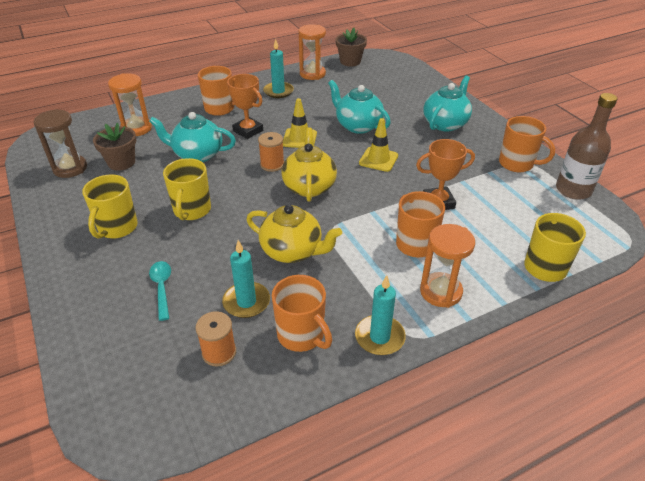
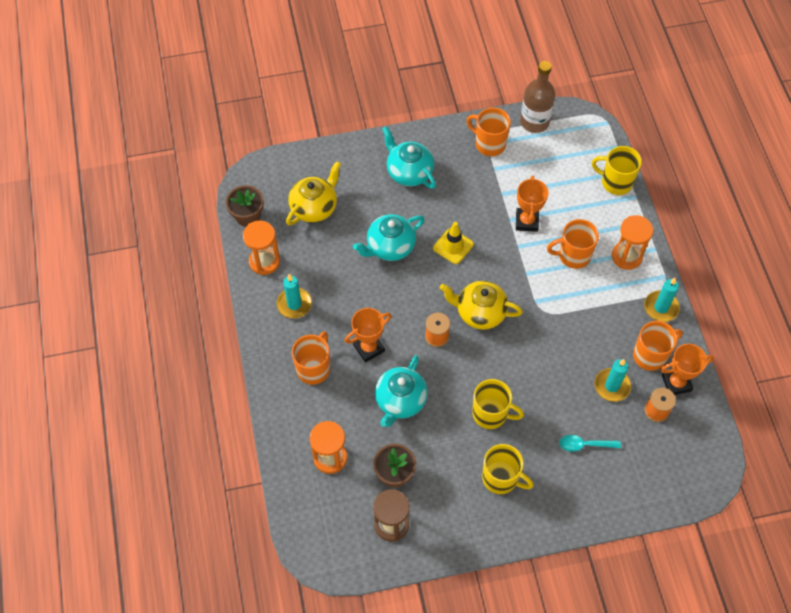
camera: 75 degrees left, 20 degrees up
yellow teapot [246,204,342,263] -> yellow teapot moved to [286,161,341,225]
yellow traffic cone [283,98,317,148] -> none
orange mug [499,116,555,172] -> orange mug turned 105 degrees counterclockwise [467,108,511,156]
none -> orange trophy [661,344,714,395]

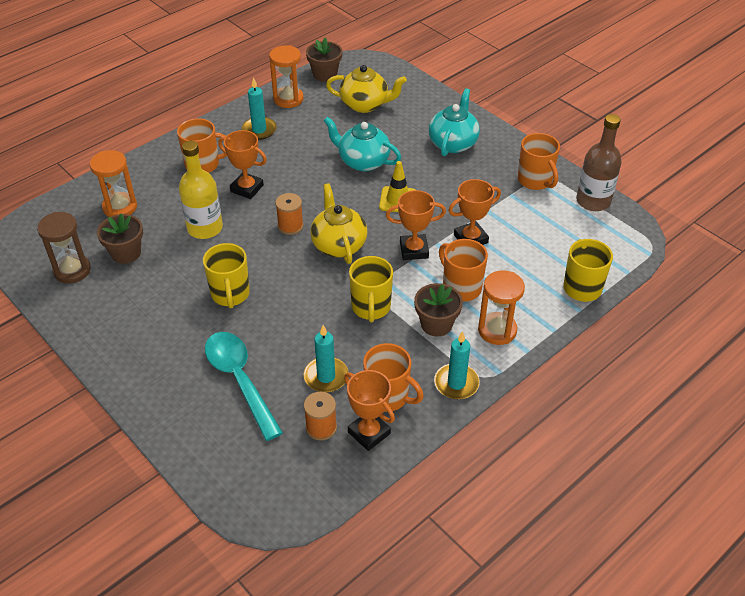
camera: 60 degrees right, 15 degrees down
turquoise teapot [375,355,428,427] -> yellow bottle [179,141,223,239]
orange mug [467,108,511,156] -> orange mug turned 150 degrees clockwise [518,133,560,190]
yellow mug [482,444,533,494] -> yellow mug moved to [349,256,393,323]
turquoise spoon [559,435,621,452] -> turquoise spoon [205,332,283,441], size x1.89
none -> orange trophy [386,190,446,260]
none -> brown flower pot [414,283,463,337]

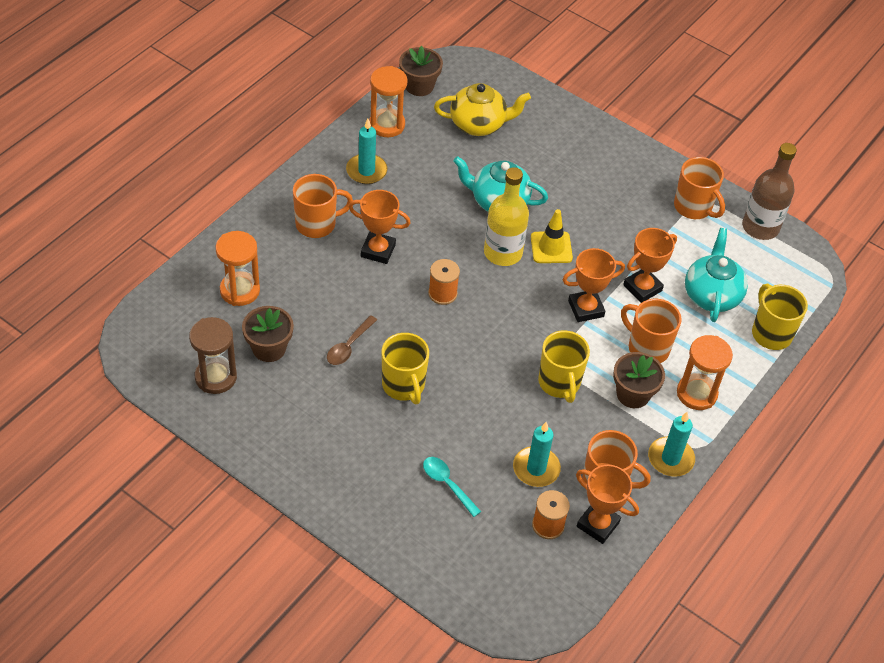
camera: 15 degrees left, 5 degrees up
yellow bottle [179,141,223,239] -> yellow bottle moved to [484,167,529,266]
turquoise spoon [205,332,283,441] -> turquoise spoon [423,457,481,517], size x0.53
yellow teapot [310,183,367,264] -> none
turquoise teapot [429,88,480,156] -> turquoise teapot moved to [685,228,748,322]
none -> brown spoon [327,315,377,365]

